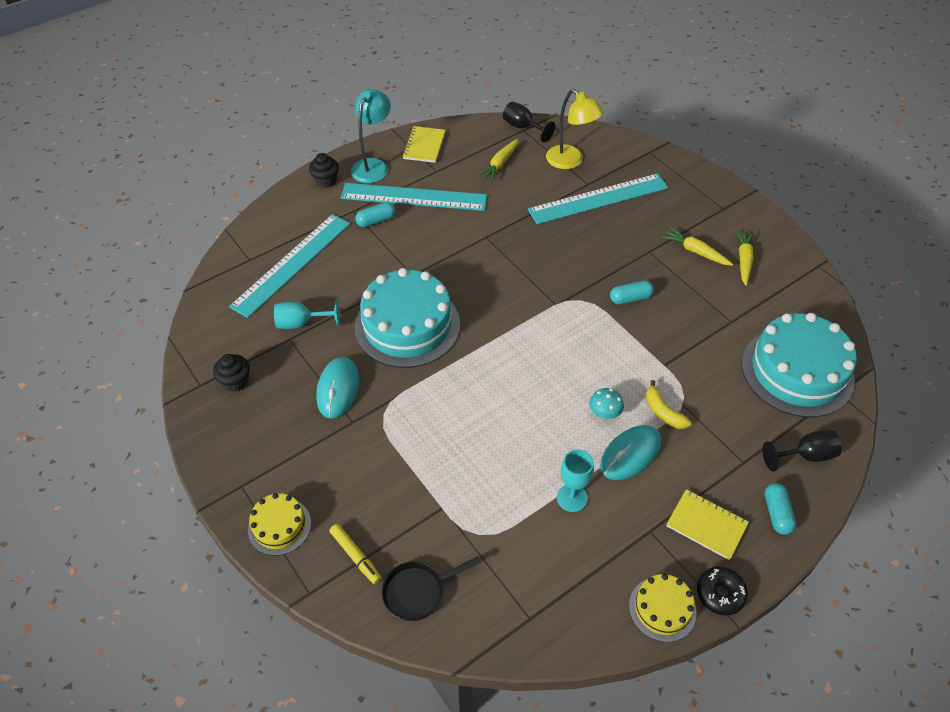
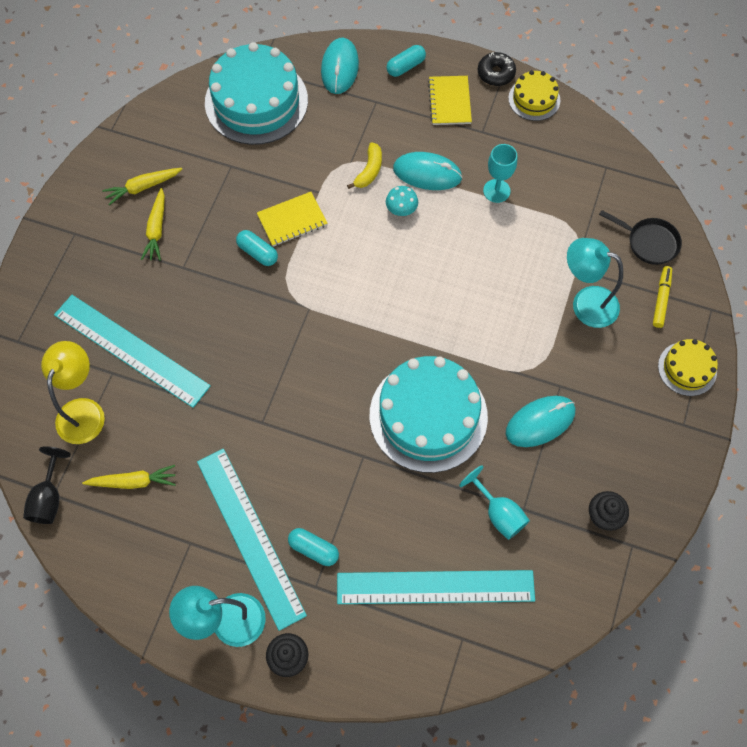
camera: 125 degrees left, 15 degrees up
yellow notebook [402,126,445,163] -> yellow notebook moved to [257,192,328,246]
black goblet [762,430,842,472] -> turquoise mouse [321,38,359,94]
none -> turquoise lamp [567,238,623,328]

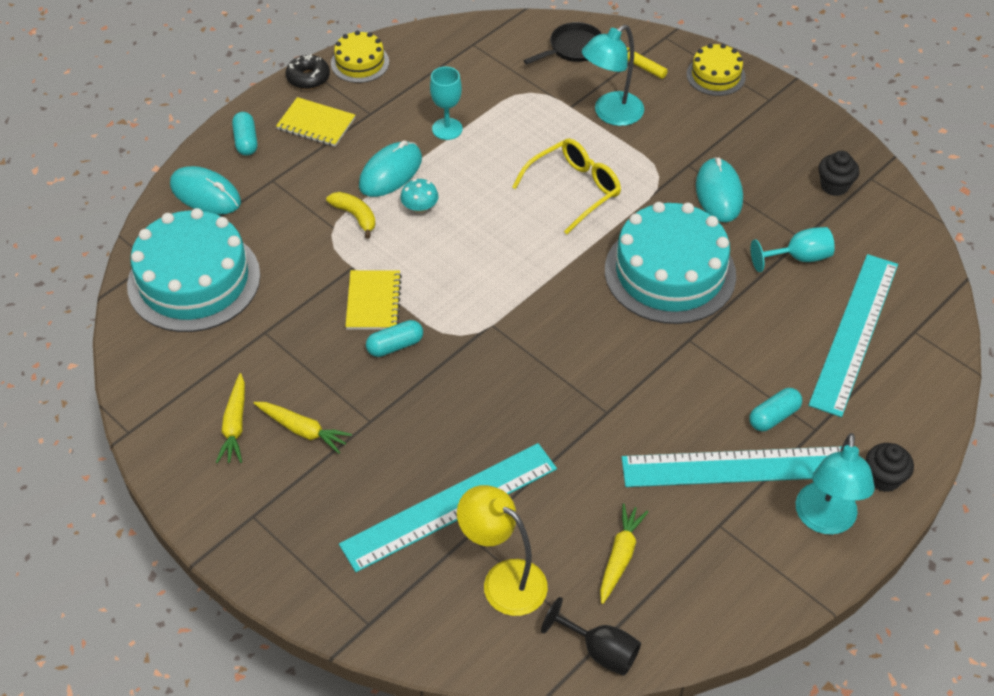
camera: 65 degrees left, 15 degrees down
none -> yellow glasses [512,138,621,234]

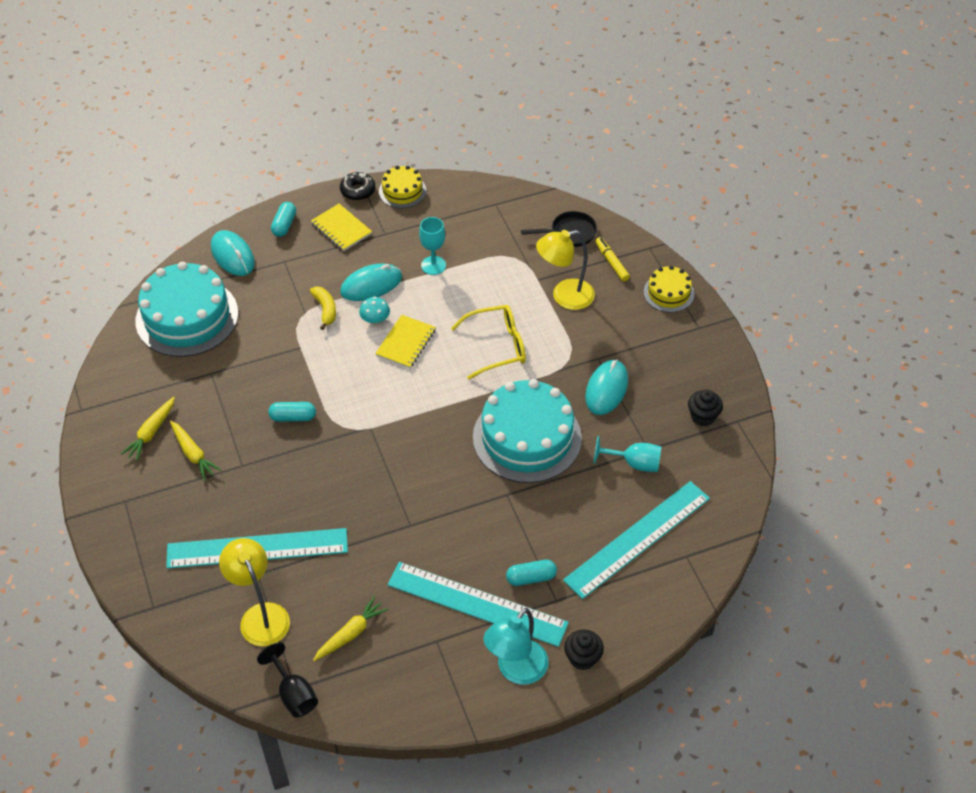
camera: 25 degrees right, 0 degrees up
yellow notebook [345,270,402,330] -> yellow notebook moved to [375,315,436,368]
turquoise lamp [582,25,644,126] -> yellow lamp [536,230,595,310]

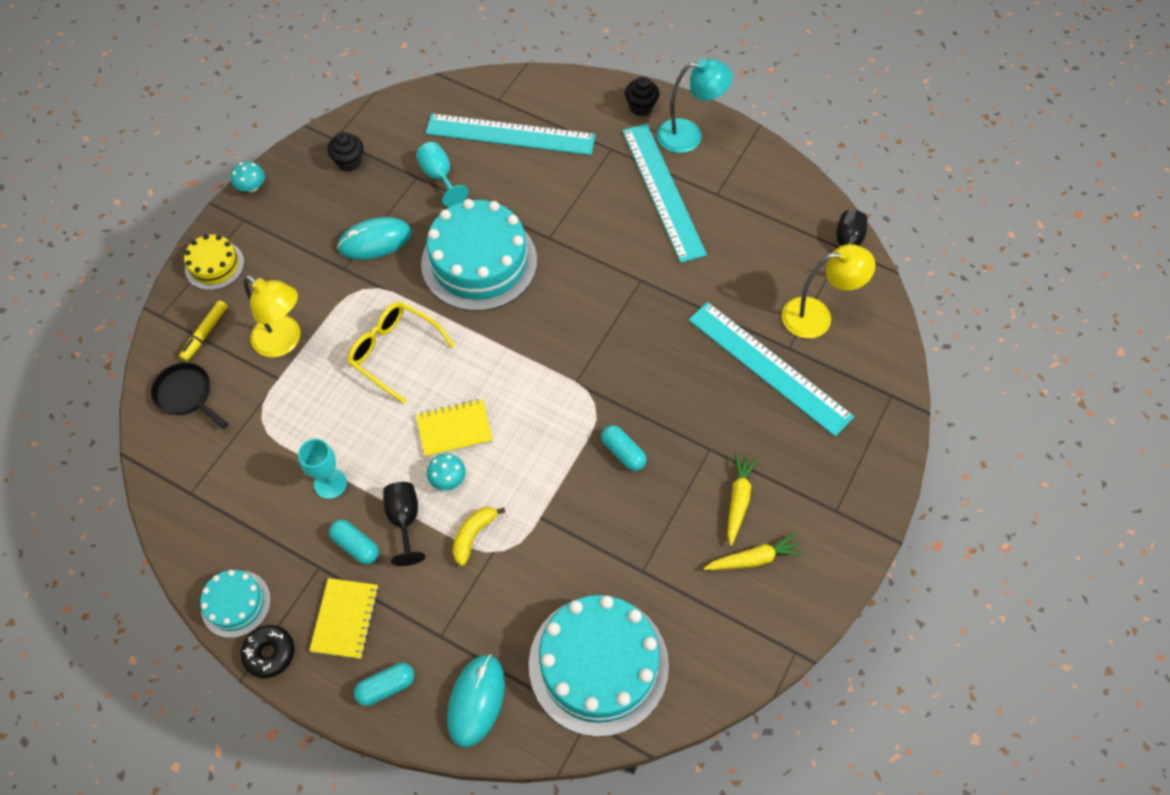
camera: 130 degrees left, 10 degrees up
yellow lamp [219,538,290,646] -> yellow lamp turned 120 degrees counterclockwise [782,244,875,338]
yellow carrot [313,596,389,661] -> none
turquoise mouse [340,264,402,301] -> black goblet [383,482,426,566]
yellow cake [379,166,426,208] -> turquoise cake [200,570,271,638]
turquoise capsule [506,560,557,586] -> turquoise capsule moved to [329,520,379,564]
none -> turquoise mushroom [231,162,265,192]

